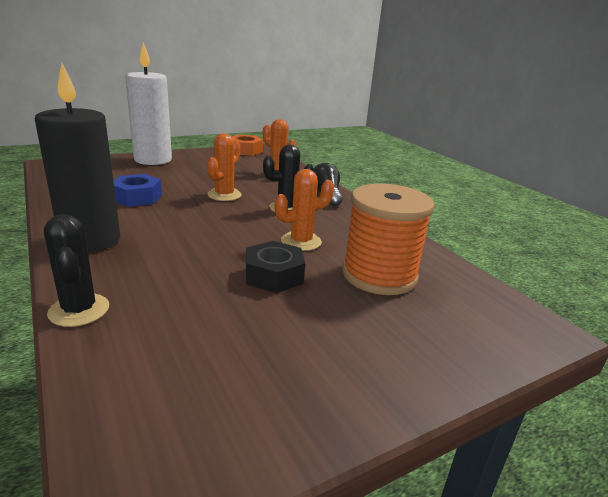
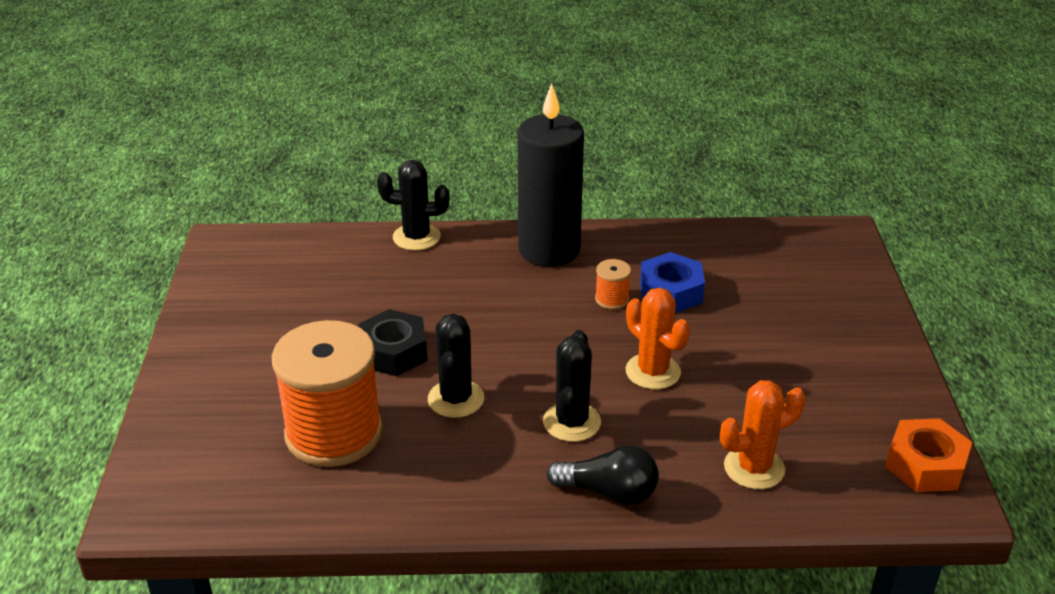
camera: 120 degrees right, 10 degrees up
white candle [125,42,172,165] -> none
orange cactus [274,169,334,251] -> black cactus [428,314,484,418]
none -> orange spool [595,259,631,310]

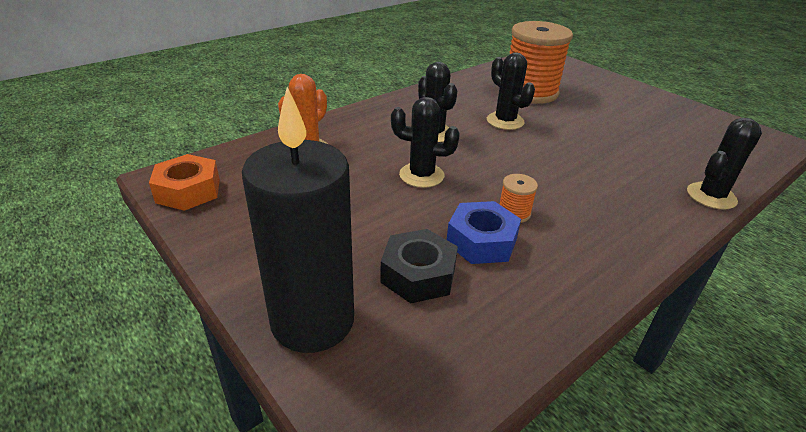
camera: 140 degrees right, 0 degrees up
black nut [358,309,427,376] -> black nut moved to [380,229,458,303]
black candle [518,83,584,267] -> black candle moved to [242,87,354,353]
black light bulb [546,445,659,505] -> none
orange cactus [625,288,690,389] -> black cactus [391,97,460,188]

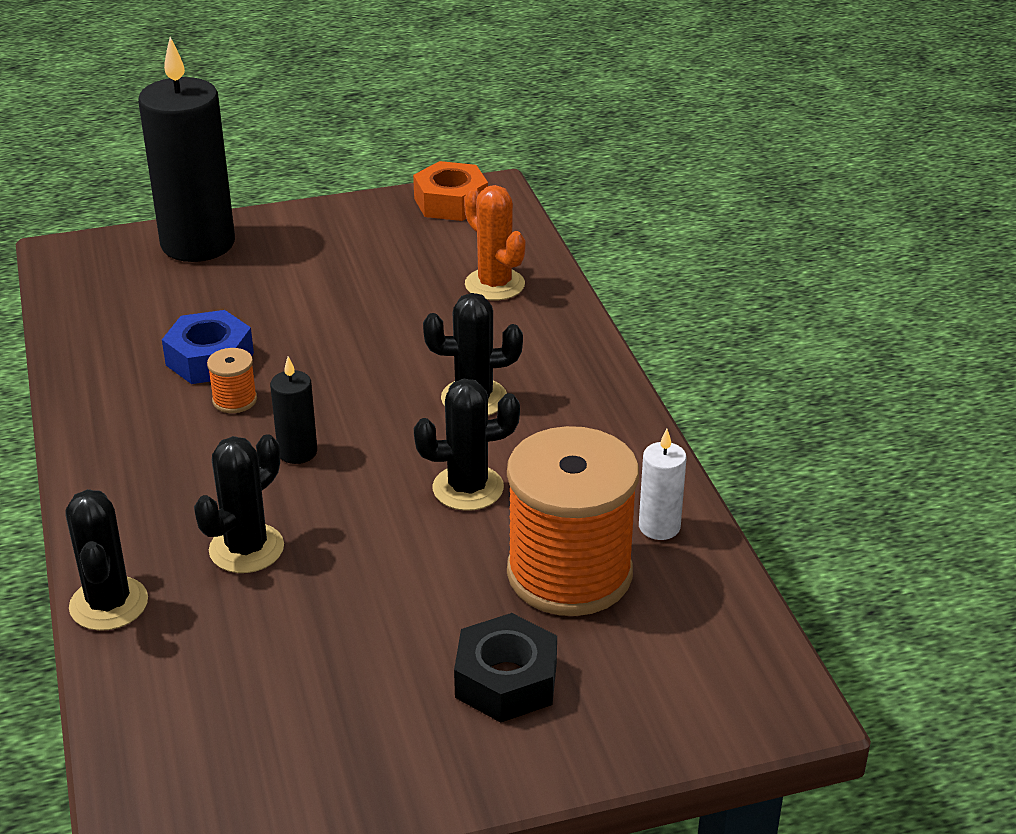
camera: 115 degrees right, 0 degrees up
black nut [380,229,458,303] -> black nut moved to [454,613,557,723]
black cactus [391,97,460,188] -> black cactus moved to [194,434,284,573]
none -> black candle [270,356,317,464]
none -> white candle [639,429,687,540]

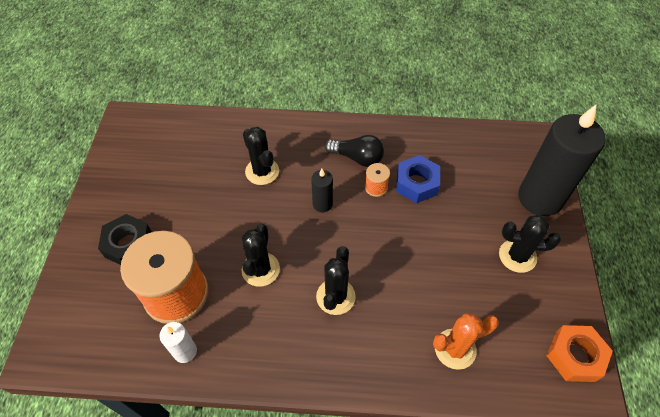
camera: 110 degrees right, 20 degrees up
black cactus [65,489,148,631] -> black cactus moved to [499,215,561,273]
none -> black light bulb [325,135,384,167]

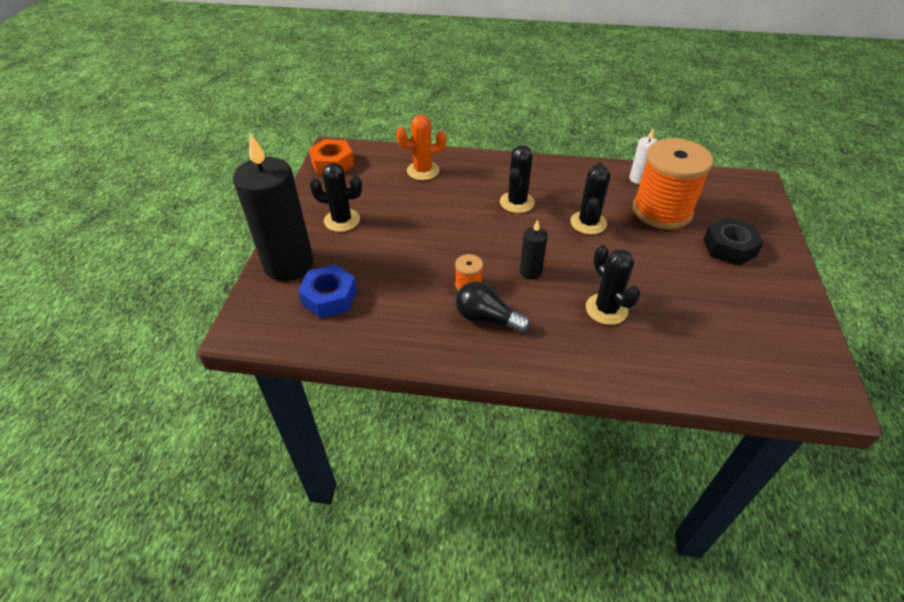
camera: 175 degrees left, 10 degrees down
blue nut [396,155,440,203] -> blue nut moved to [298,264,357,318]

